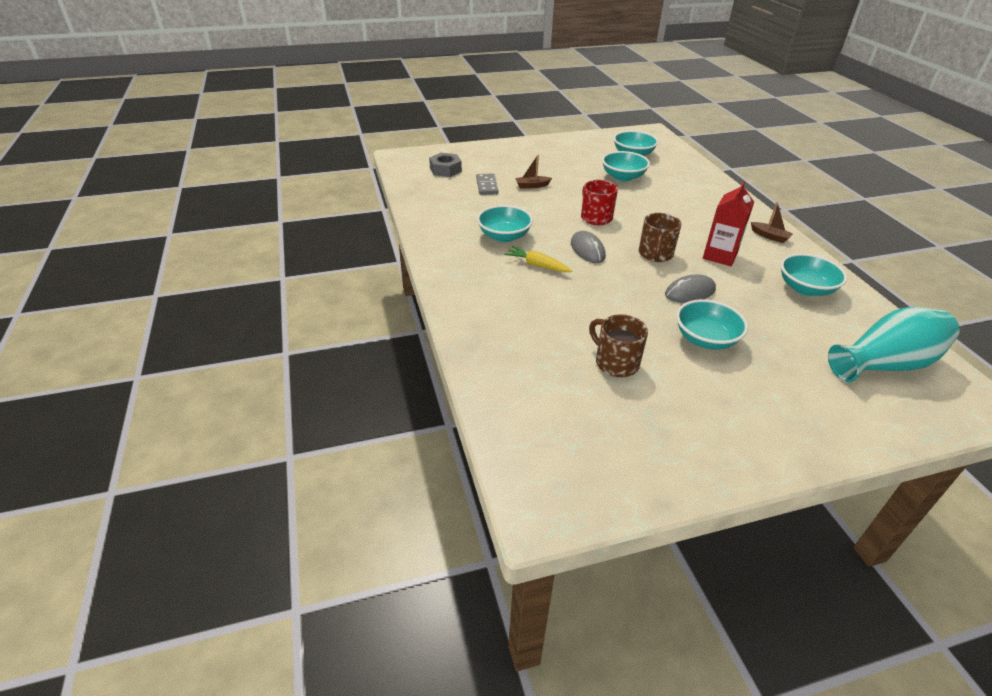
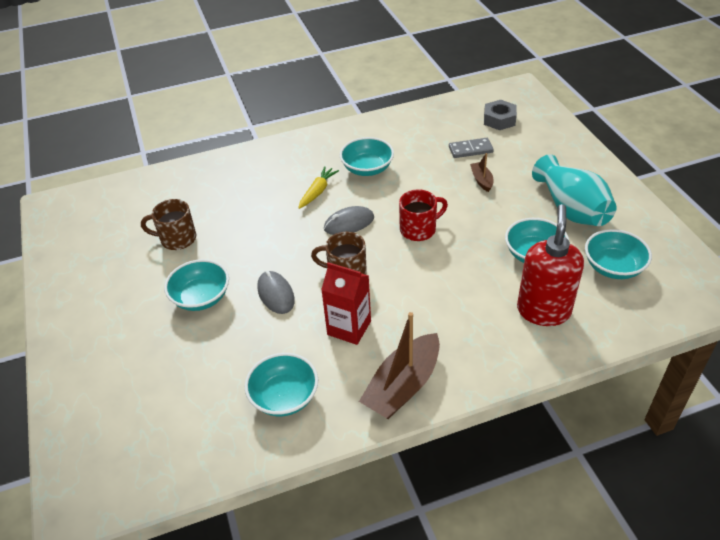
camera: 90 degrees right, 5 degrees up
brown mug [589,314,648,377] -> brown mug turned 135 degrees counterclockwise [141,199,196,250]
brown boat [751,202,793,243] -> brown boat [359,312,440,419], size x2.06
turquoise vase [828,307,960,382] -> turquoise vase moved to [532,154,617,226]
none -> red soap dispenser [517,204,584,326]

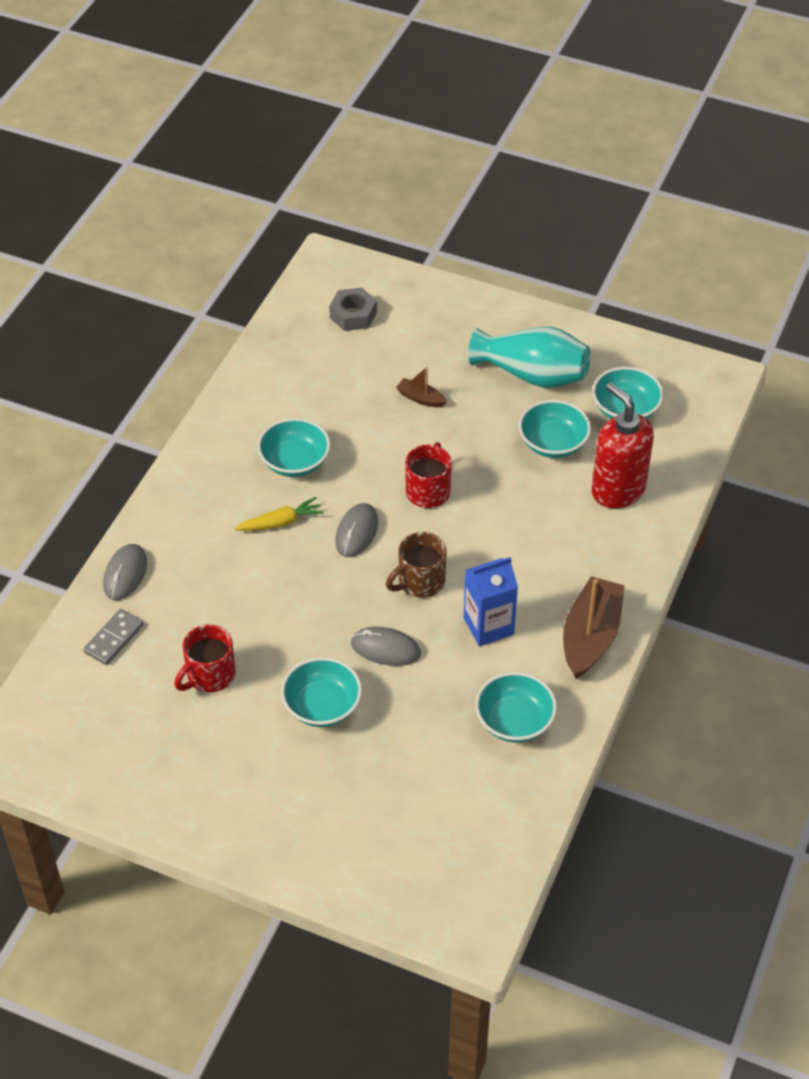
camera: 50 degrees left, 5 degrees up
brown mug [141,199,196,250] -> red mug [174,625,235,692]
yellow carrot [298,166,339,209] -> yellow carrot turned 90 degrees clockwise [234,497,324,531]
red carton [321,262,371,345] -> blue carton [464,557,518,646]
brown boat [359,312,440,419] -> brown boat turned 150 degrees counterclockwise [563,576,625,679]
grey domino [449,138,494,158] -> grey domino moved to [83,609,144,665]
none -> grey mouse [103,544,147,600]

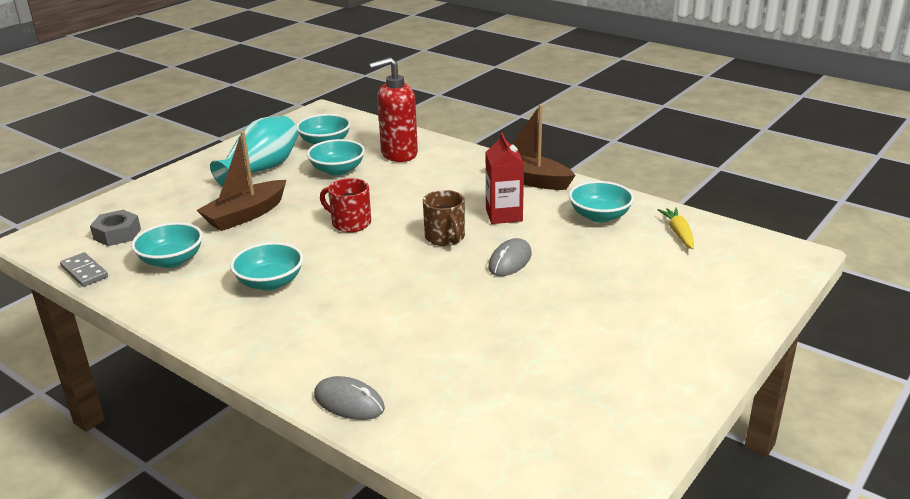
camera: 75 degrees left, 20 degrees down
grey domino [83,609,144,665] -> grey domino moved to [60,252,108,287]
red mug [174,625,235,692] -> none
yellow carrot [234,497,324,531] -> yellow carrot moved to [658,208,694,249]
turquoise bowl [281,657,362,727] -> turquoise bowl moved to [131,222,203,268]
grey mouse [335,503,378,557] -> none
brown boat [396,367,447,407] -> brown boat [197,131,286,231], size x2.06
blue carton [464,557,518,646] -> red carton [486,133,524,224]

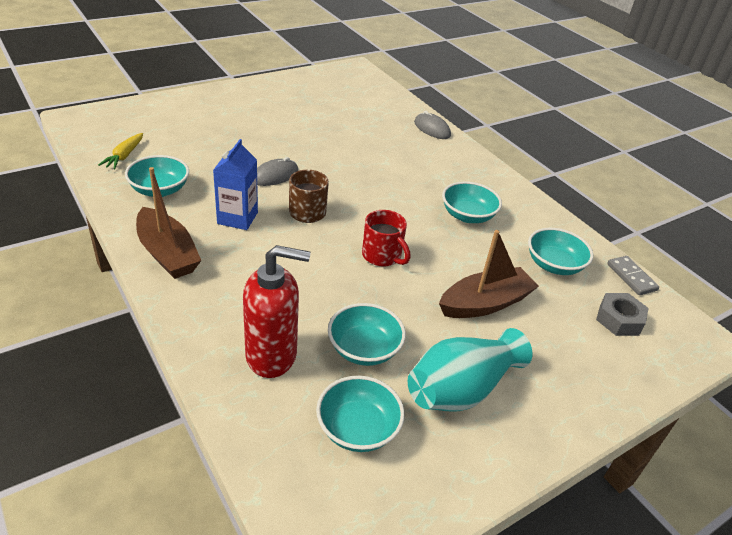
camera: 165 degrees left, 10 degrees up
red carton [486,133,524,224] -> blue carton [213,139,258,230]

